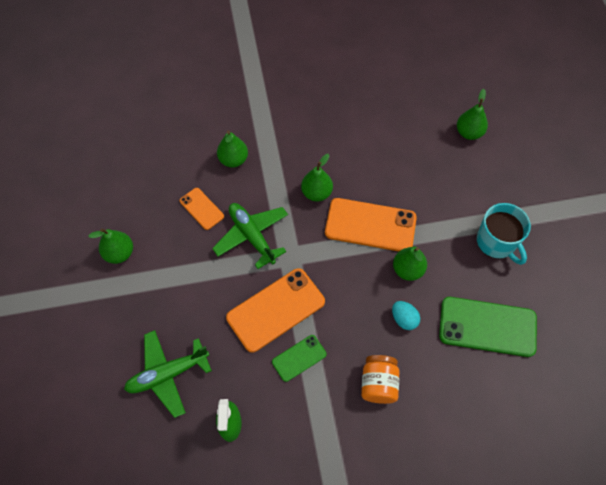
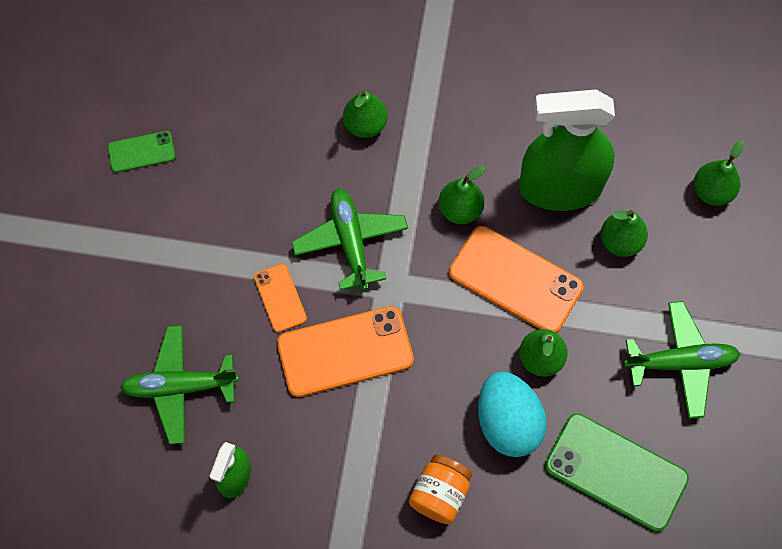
camera: 20 degrees right, 5 degrees up
green pear [88,228,133,264] -> green pear moved to [601,210,648,257]
orange phone [180,188,224,230] -> orange phone moved to [254,264,307,332]
green phone [272,335,327,382] -> green phone moved to [108,131,176,173]
turquoise egg [392,301,420,330] -> turquoise egg [478,372,547,457], size x1.92
turquoise mug [477,203,531,265] -> green plane [624,301,740,419]
none -> green spray bottle [519,89,615,211]

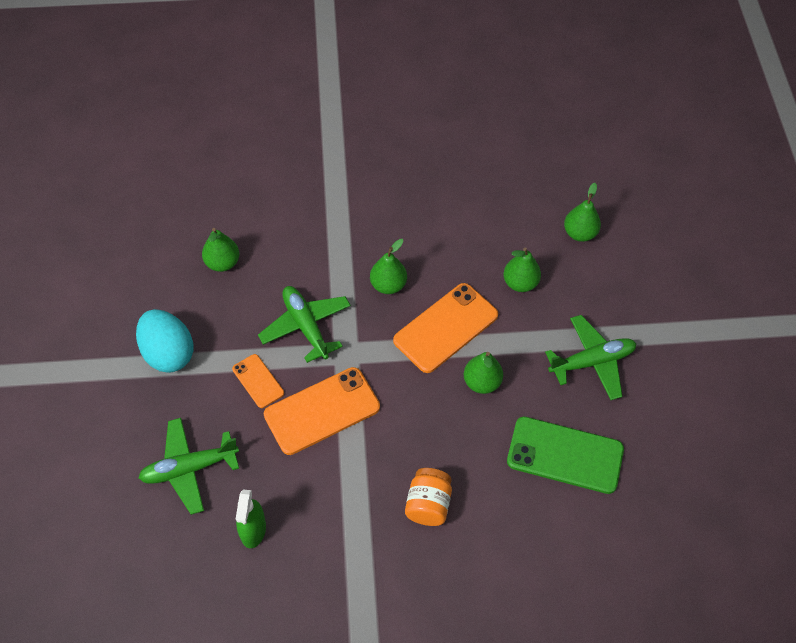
camera: 15 degrees left, 10 degrees down
green phone [108,131,176,173] -> none
green pear [343,90,387,138] -> green pear moved to [202,228,240,272]
orange phone [449,226,584,333] -> orange phone turned 60 degrees counterclockwise [393,283,498,373]
turquoise egg [478,372,547,457] -> turquoise egg moved to [136,309,193,373]
green spray bottle [519,89,615,211] -> none

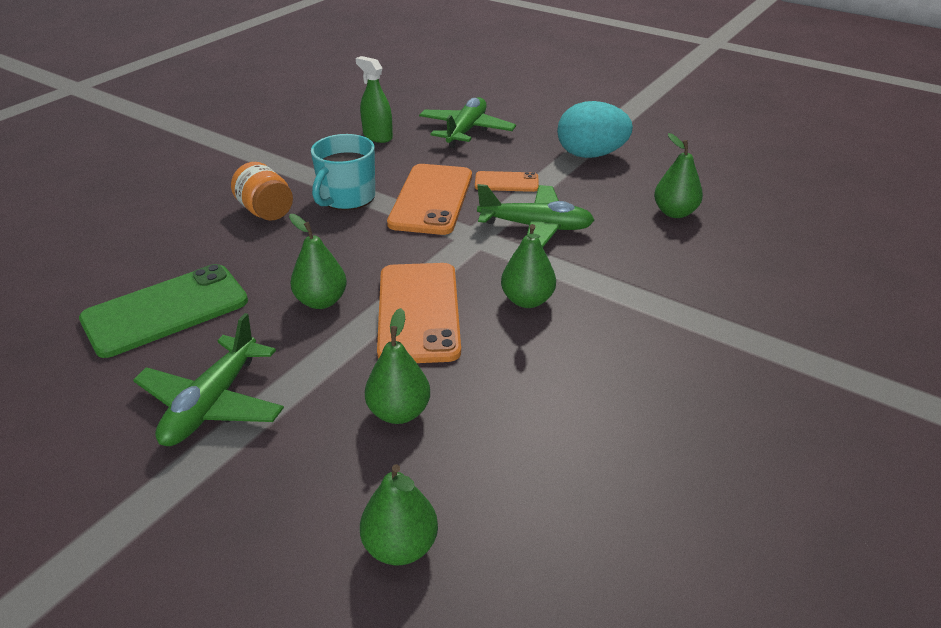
camera: 130 degrees right, 20 degrees down
none -> turquoise mug [311,134,375,210]

